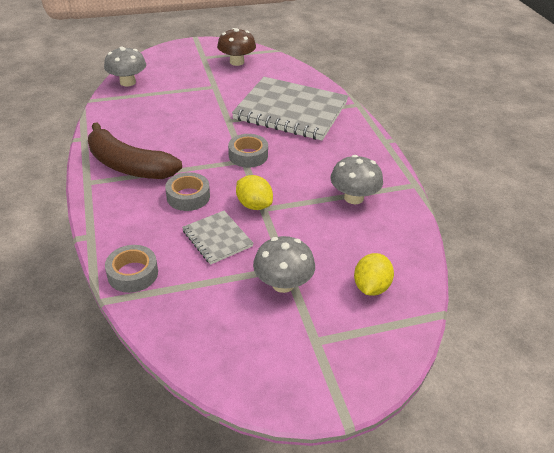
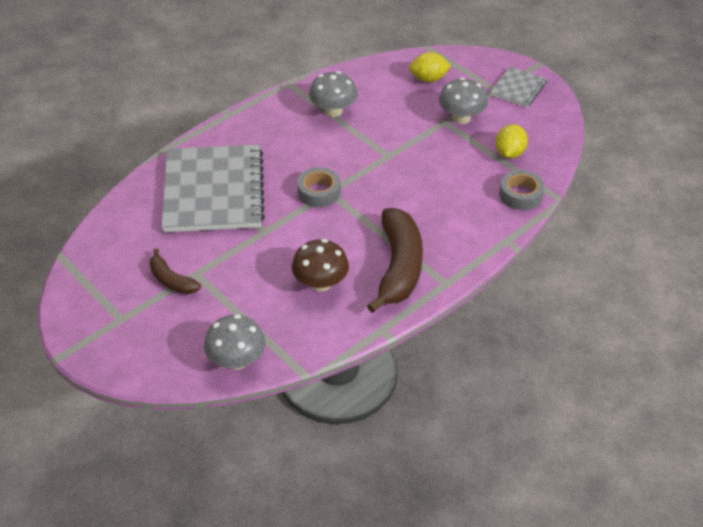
camera: 115 degrees left, 5 degrees up
grey tape [165,172,210,211] -> none
grey notebook [182,211,254,265] -> grey notebook moved to [490,67,547,107]
brown mushroom [217,28,256,66] -> brown mushroom moved to [292,239,349,292]
yellow lemon [236,175,273,210] -> yellow lemon moved to [495,124,528,159]
none -> brown banana [149,248,201,294]

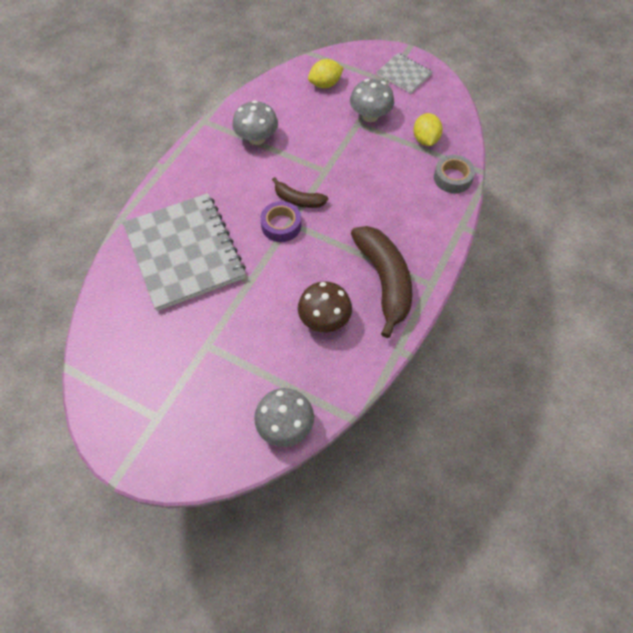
camera: 20 degrees left, 15 degrees up
brown banana [149,248,201,294] -> brown banana moved to [272,177,328,208]
grey tape [297,167,341,207] -> purple tape [260,201,301,242]
grey notebook [490,67,547,107] -> grey notebook turned 60 degrees counterclockwise [377,53,432,93]

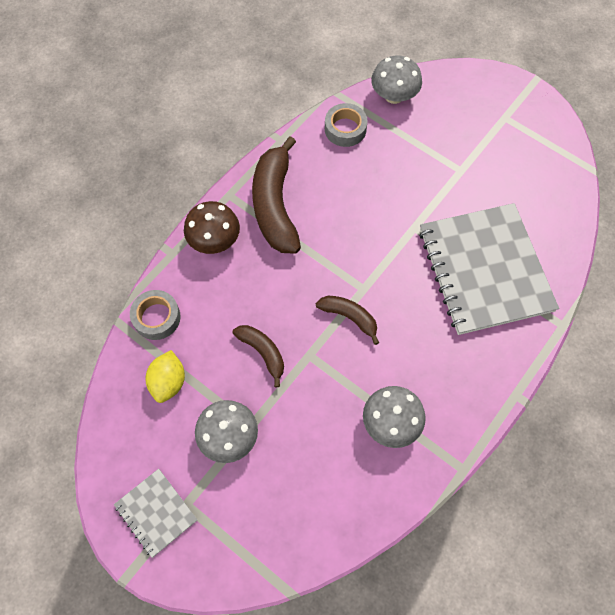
camera: 170 degrees left, 5 degrees up
purple tape [260,201,301,242] -> none
brown mushroom [298,281,352,332] -> brown mushroom moved to [184,201,240,254]
yellow lemon [308,59,344,88] -> none
none -> brown banana [233,325,284,387]
none -> grey tape [325,103,368,147]

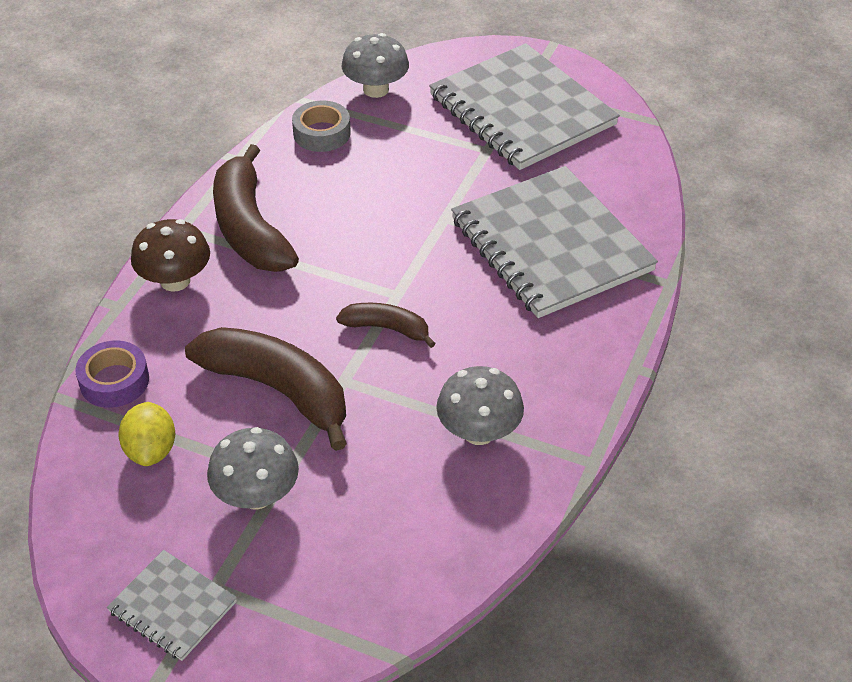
camera: 15 degrees left, 20 degrees down
grey tape [130,290,181,340] -> purple tape [75,341,149,408]
brown banana [233,325,284,387] -> brown banana [185,327,347,451], size x1.90
none -> grey notebook [429,43,620,170]

